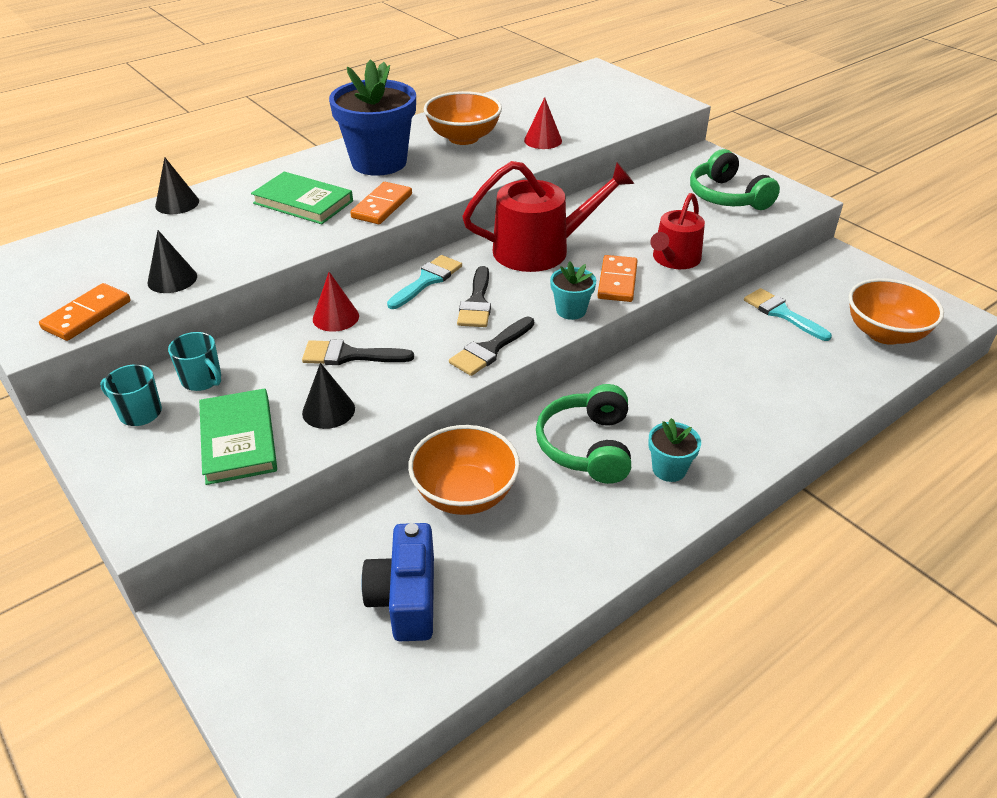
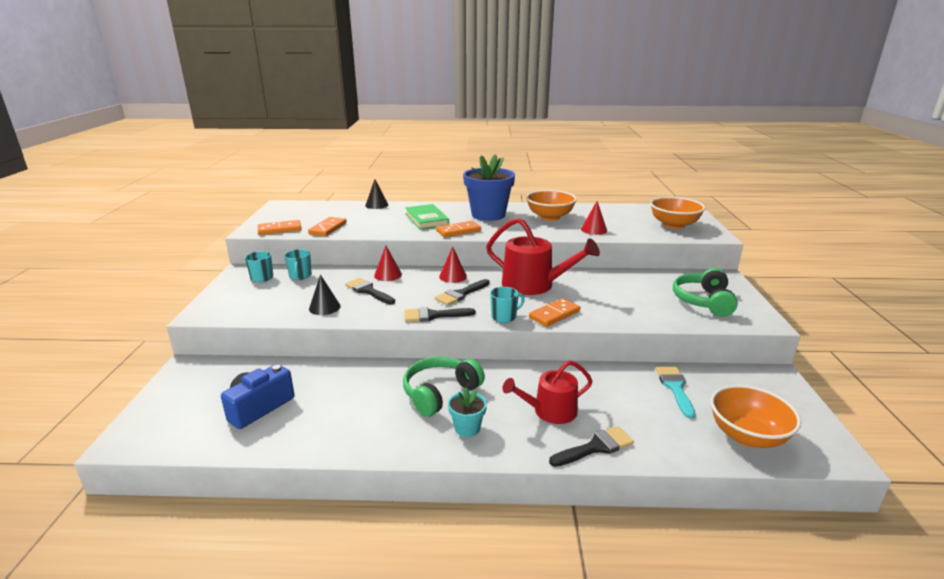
camera: 40 degrees right, 15 degrees down
black cone [148,230,197,293] -> orange domino [308,217,347,236]
green book [199,388,277,485] -> none
turquoise brush [387,255,462,309] -> red cone [439,246,467,283]
orange bowl [408,425,520,515] -> orange bowl moved to [650,197,705,229]
turquoise flower pot [550,261,596,320] -> turquoise mug [490,287,525,323]
red watering can [650,193,705,269] -> red watering can moved to [502,360,593,424]
none -> black brush [549,426,634,467]

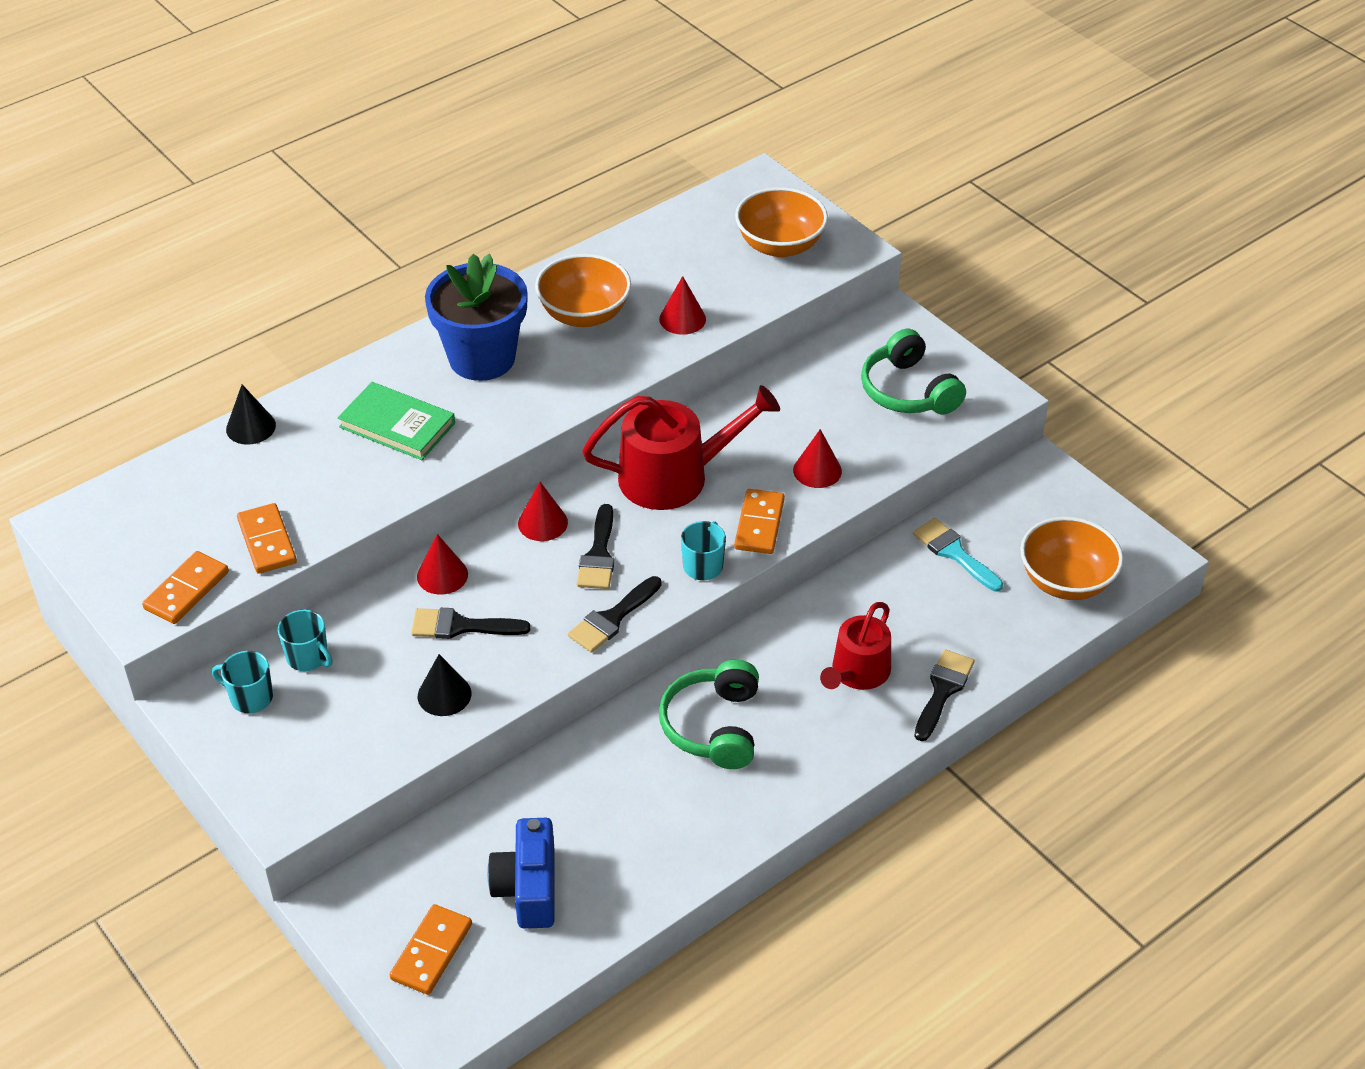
camera: 40 degrees left, 20 degrees up
orange domino [436,221,481,237] -> orange domino moved to [389,904,472,995]
turquoise flower pot [448,387,487,437] -> none
none -> red cone [793,429,842,488]

